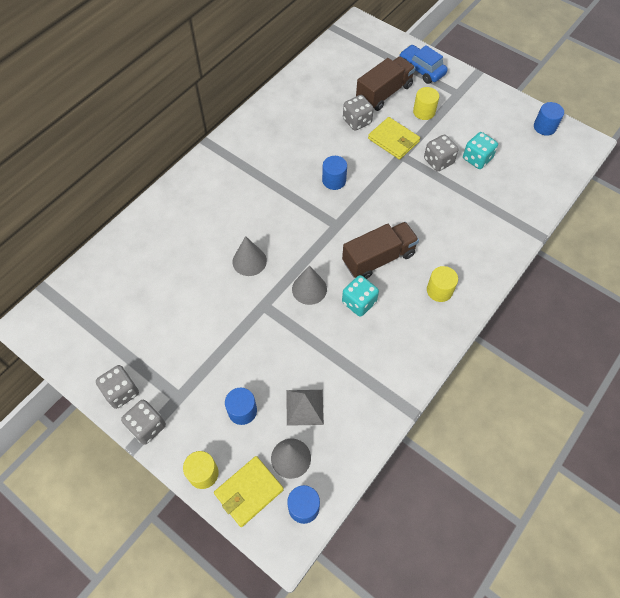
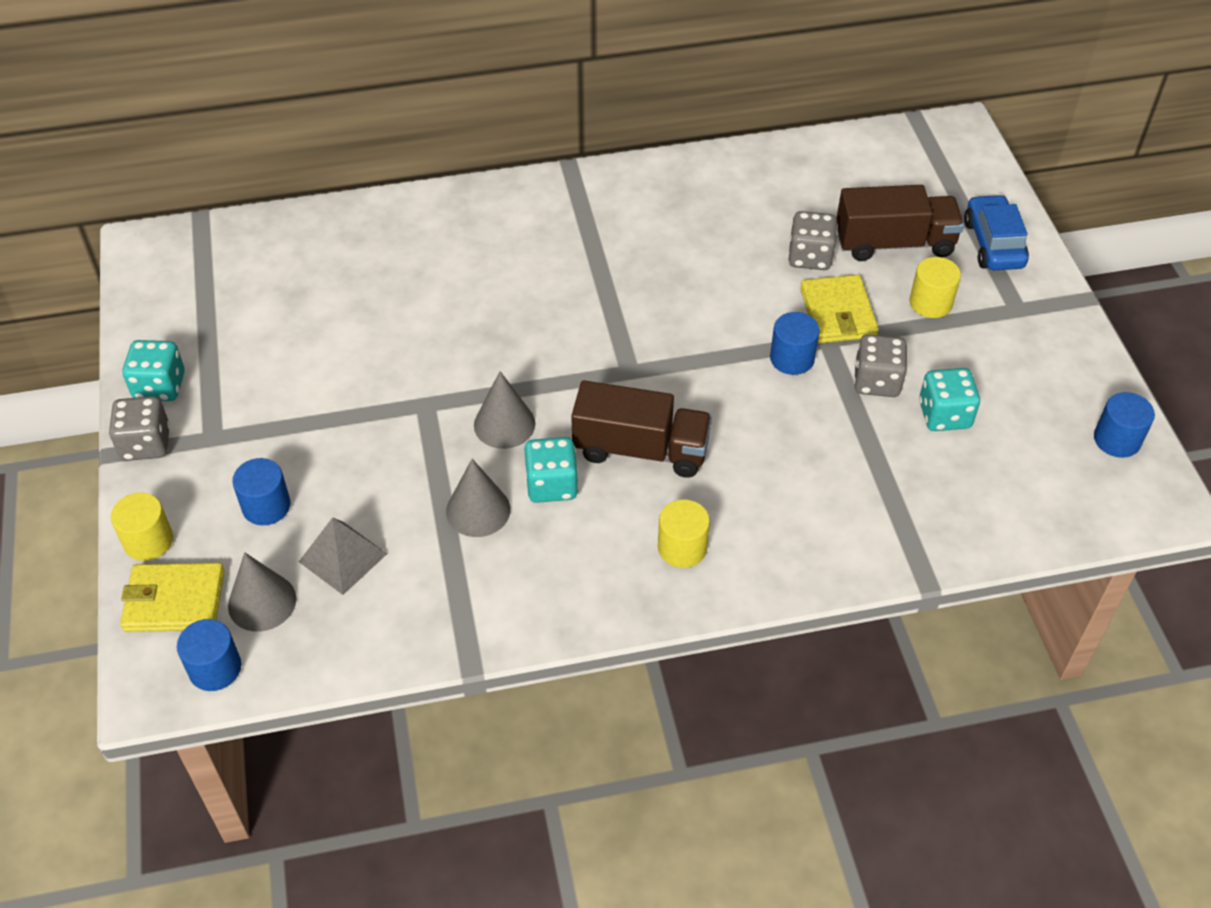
camera: 40 degrees right, 10 degrees down
grey dice [96,365,139,409] -> turquoise dice [123,340,185,401]
grey cone [233,236,267,276] -> grey cone moved to [446,459,510,537]
blue cylinder [322,156,347,190] -> blue cylinder moved to [770,312,820,375]

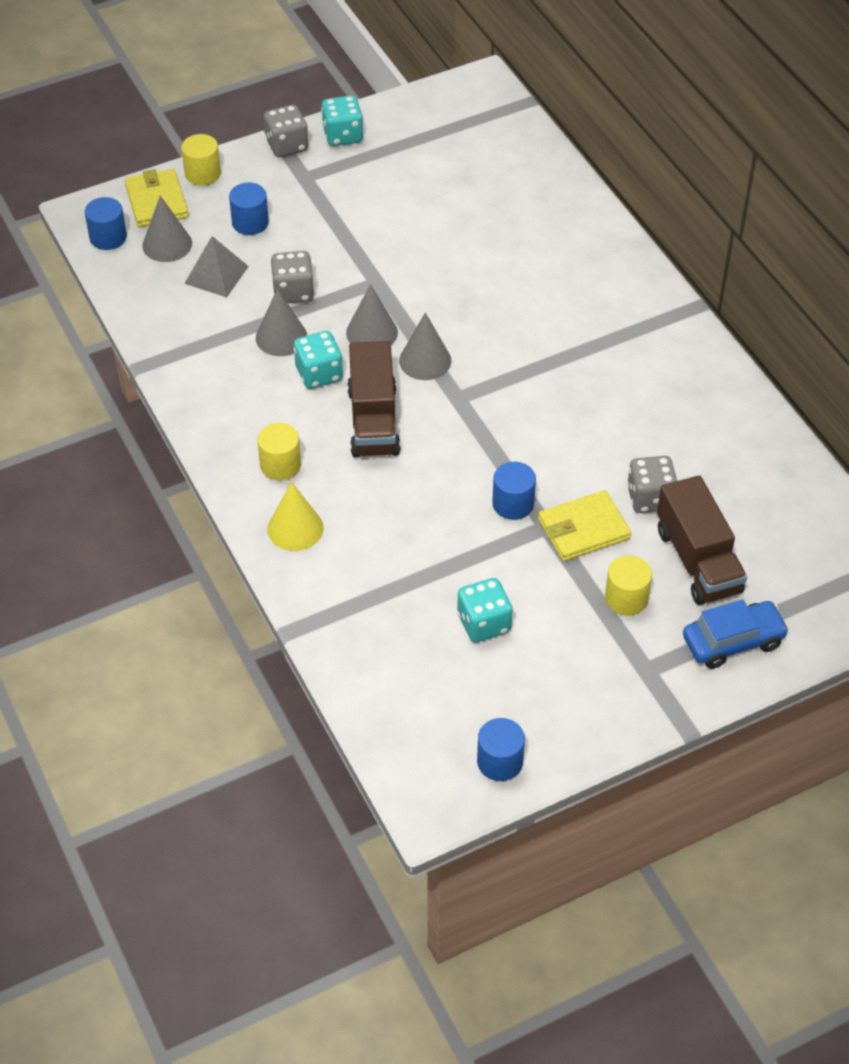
camera: 75 degrees right, 0 degrees up
grey dice [854,334,908,397] -> grey dice moved to [271,251,314,303]
none -> yellow cone [267,482,324,551]
none -> grey cone [399,312,451,380]

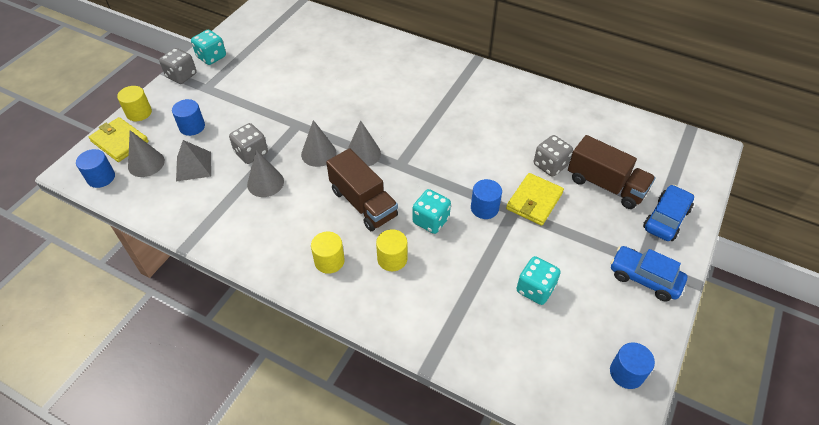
camera: 35 degrees left, 0 degrees up
yellow cone [267,482,324,551] -> none
turquoise dice [294,331,343,389] -> turquoise dice moved to [412,189,451,234]
yellow cylinder [605,555,652,616] -> yellow cylinder moved to [376,229,408,271]
none -> blue car [610,246,687,301]

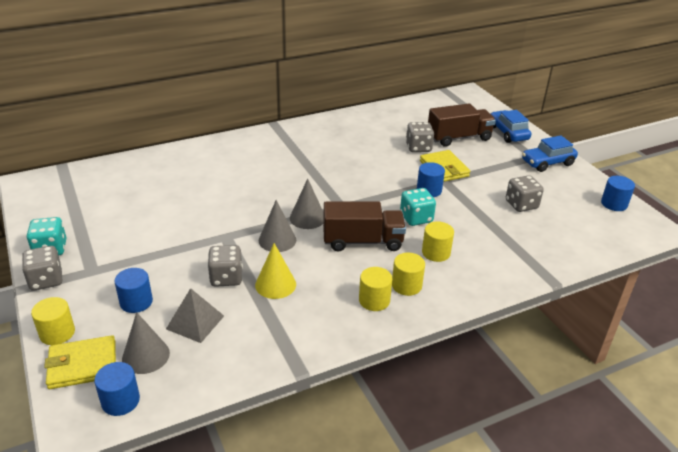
camera: 55 degrees left, 15 degrees down
grey cone [247,150,284,197] -> yellow cone [255,243,296,299]
turquoise dice [516,256,561,305] -> grey dice [506,175,544,212]
none -> yellow cylinder [359,267,392,311]

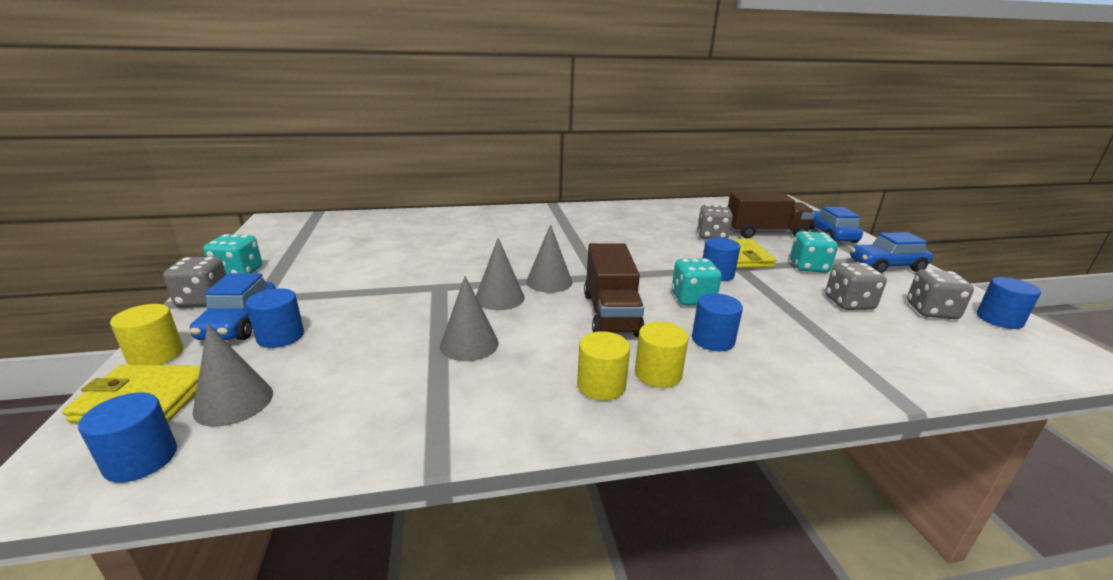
camera: 15 degrees right, 10 degrees down
grey pyramid [166,288,224,343] -> none
grey dice [208,245,243,287] -> grey dice moved to [907,269,974,319]
yellow cone [255,243,296,299] -> grey cone [440,276,499,361]
brown truck [323,201,406,251] -> brown truck turned 75 degrees clockwise [584,243,645,337]
yellow cylinder [422,221,454,262] -> blue cylinder [692,293,743,351]
none -> blue car [190,273,276,340]
none -> turquoise dice [790,231,838,273]

